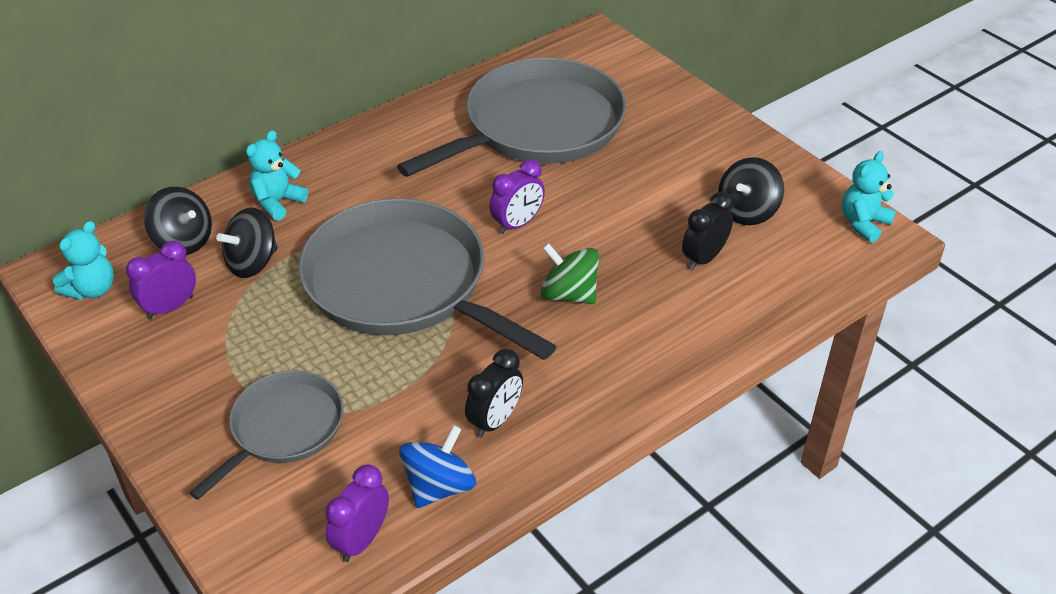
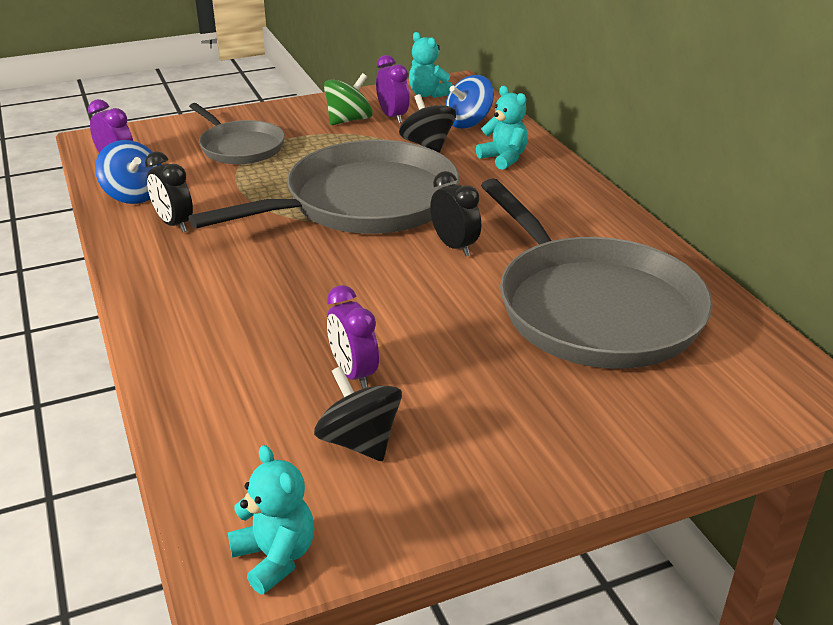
camera: 105 degrees right, 10 degrees down
black spinning top [144,187,212,255] -> blue spinning top [445,75,494,129]
purple clock [489,159,545,234] -> purple clock moved to [327,285,379,389]
green spinning top [540,243,599,304] -> green spinning top moved to [324,73,373,125]
black clock [682,192,734,270] -> black clock moved to [430,171,481,256]

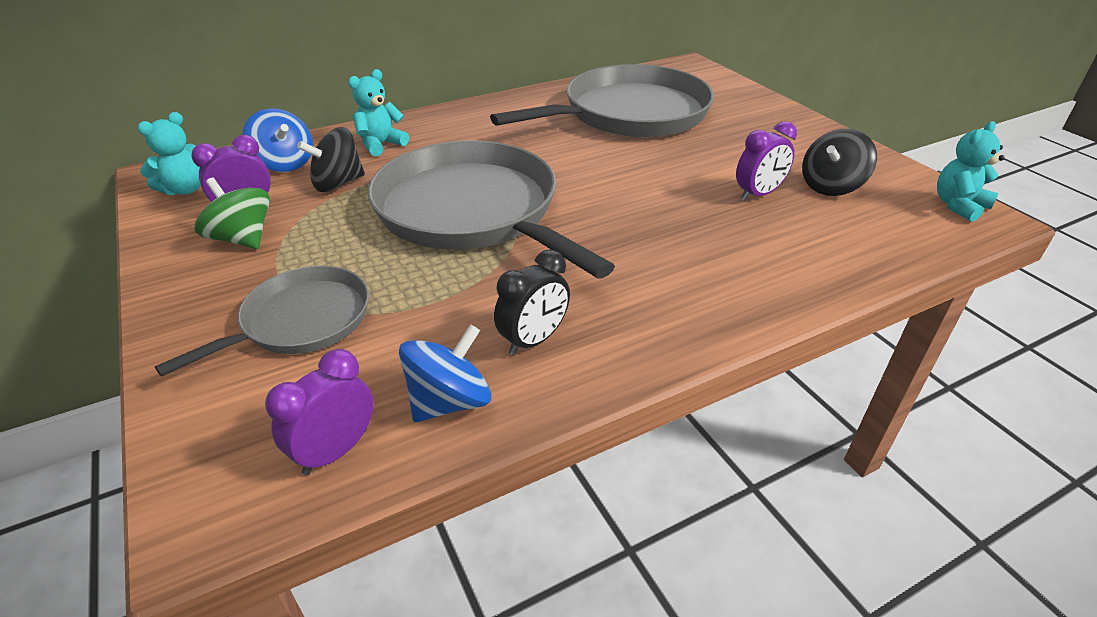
camera: 95 degrees left, 5 degrees up
black clock [430,171,481,256] -> none

